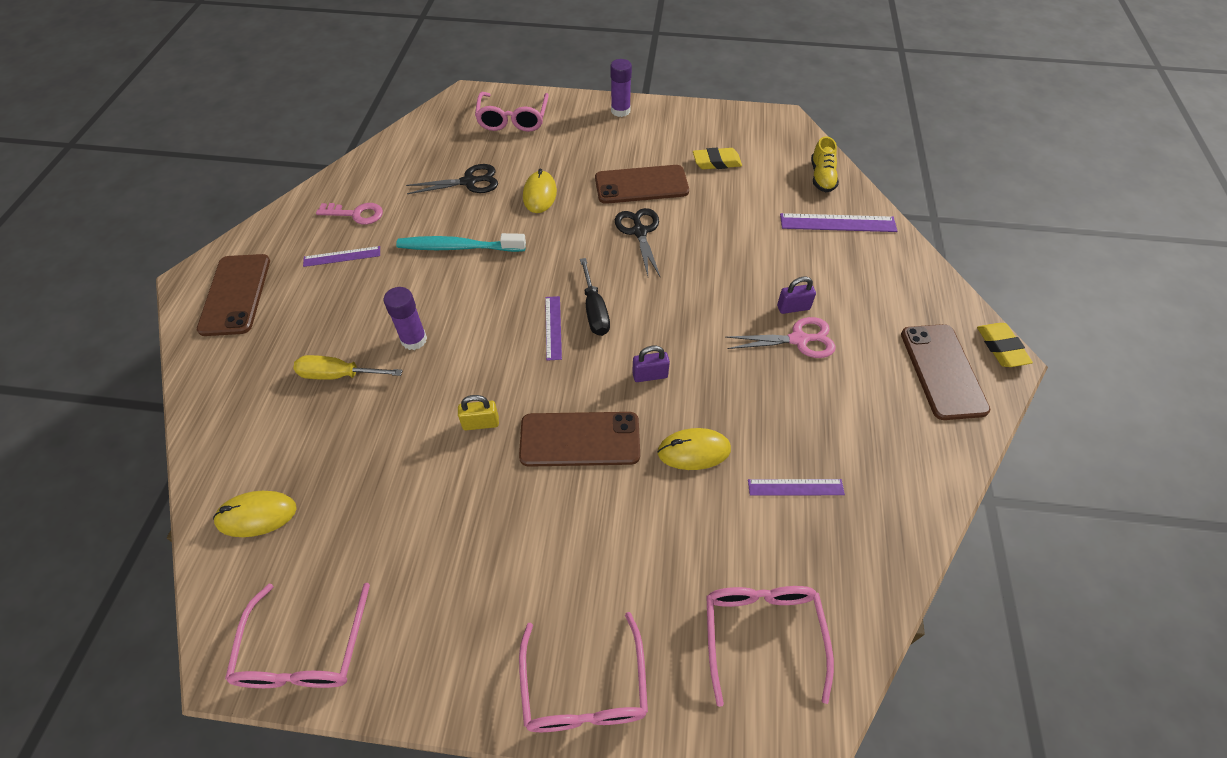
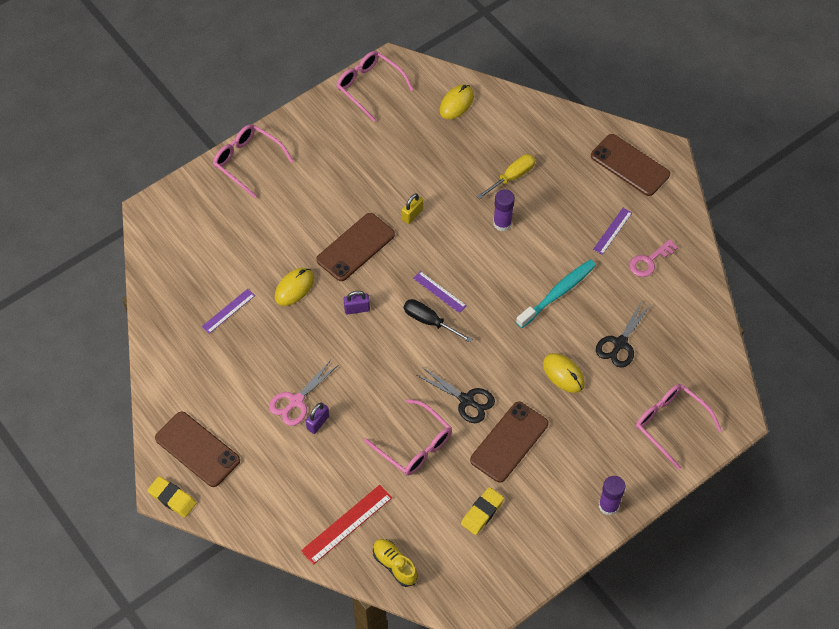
camera: 135 degrees right, 5 degrees up
purple padlock [632,346,670,382] -> purple padlock turned 45 degrees clockwise [344,291,370,314]
pink glasses [706,586,834,707] -> pink glasses moved to [364,399,452,476]
purple ruler [780,213,897,232] -> red ruler [301,485,392,565]

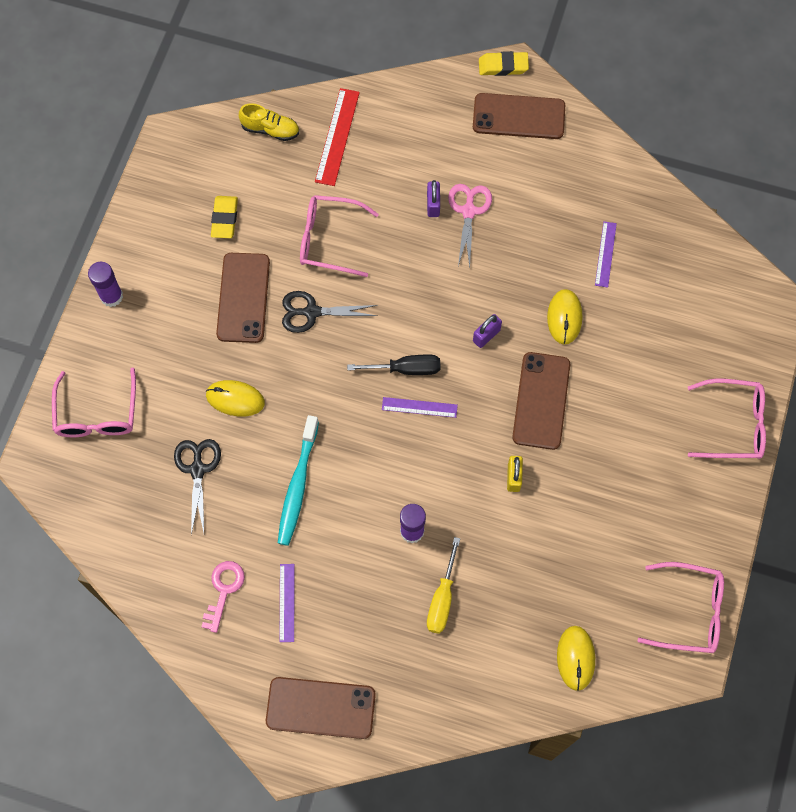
camera: 145 degrees right, 10 degrees up
pink glasses [636,384,722,470] -> pink glasses turned 75 degrees clockwise [52,368,136,437]

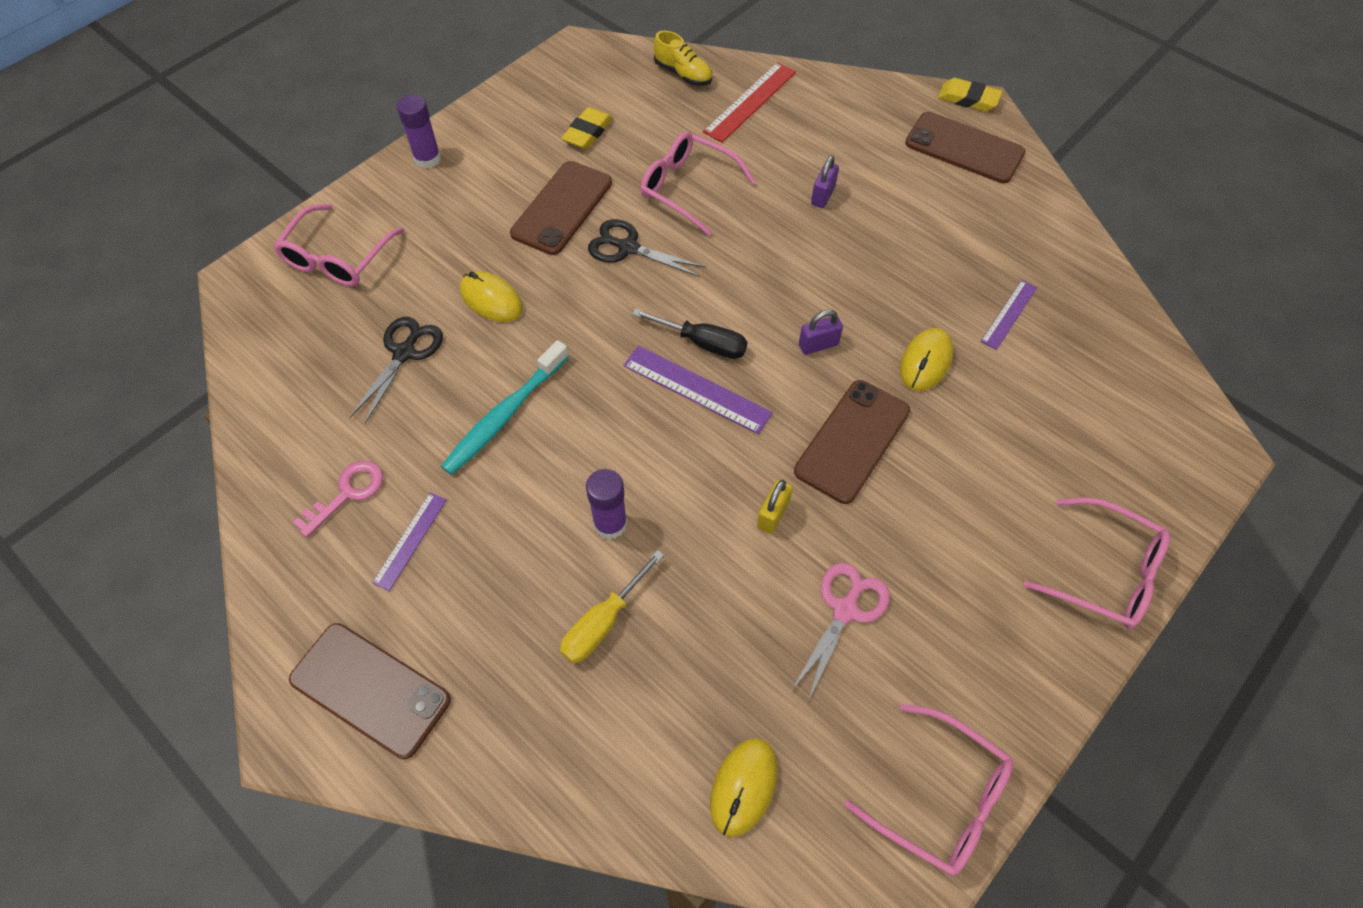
camera: 25 degrees right, 10 degrees down
purple ruler [382,397,458,418] -> purple ruler [623,346,773,434], size x1.58
pink scissors [448,184,492,267] -> pink scissors moved to [791,563,890,701]

